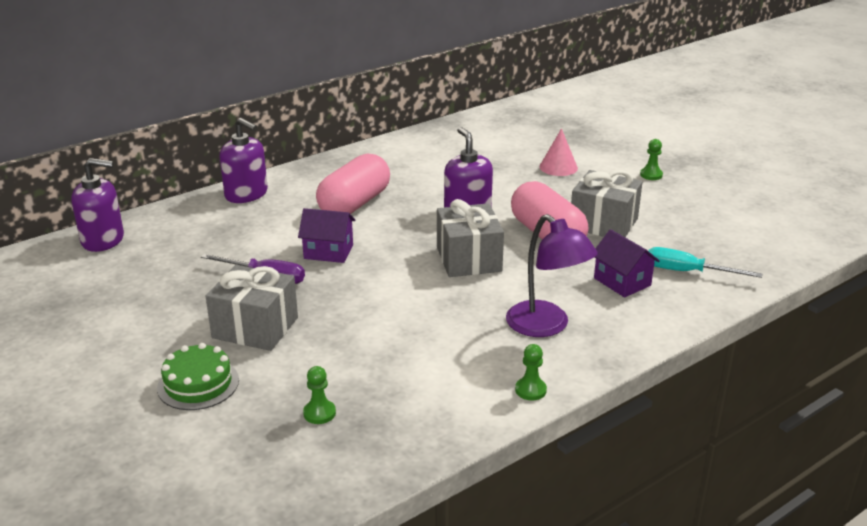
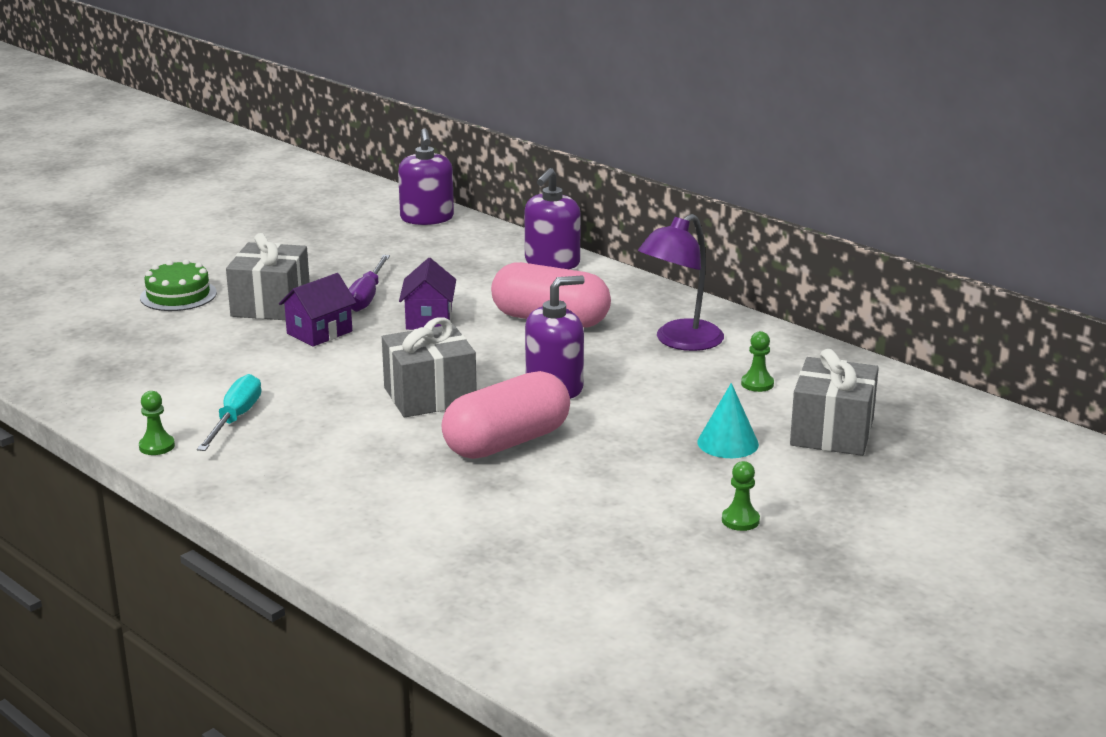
camera: 80 degrees right, 5 degrees down
green pawn [303,366,336,424] -> green pawn moved to [741,331,774,392]
purple lamp [506,214,598,337] -> purple lamp moved to [638,214,724,351]
pink cone [539,128,578,176] -> turquoise cone [697,383,759,458]
grey gift [571,170,643,237] -> grey gift moved to [790,349,879,456]
purple house [594,229,660,297] -> purple house moved to [279,273,356,347]
turquoise screwdriver [648,247,762,278] -> turquoise screwdriver moved to [197,374,261,451]

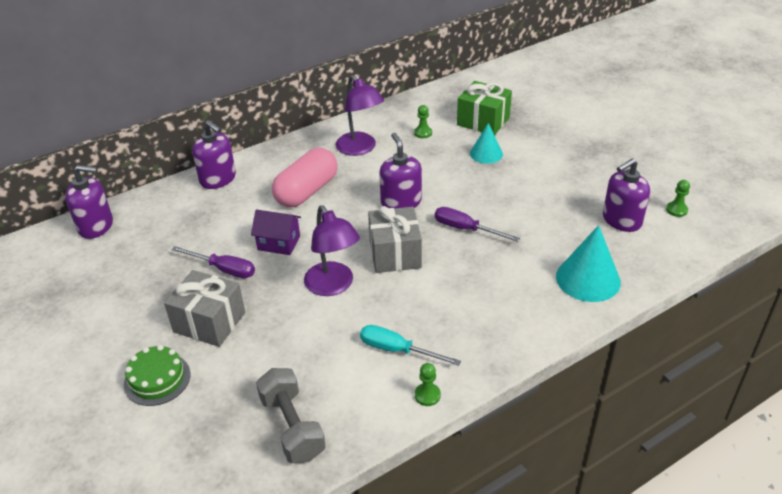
camera: 75 degrees left, 15 degrees up
purple house [279,273,356,347] -> none
pink capsule [441,371,570,459] -> purple screwdriver [435,207,520,242]
green pawn [722,461,760,531] -> green pawn moved to [666,180,690,217]
grey gift [790,349,879,456] -> green gift [457,81,512,135]
none -> grey dumbbell [256,368,326,463]
none -> purple lamp [304,205,360,296]
none -> turquoise cone [556,225,621,302]
none -> purple soap dispenser [603,158,650,232]

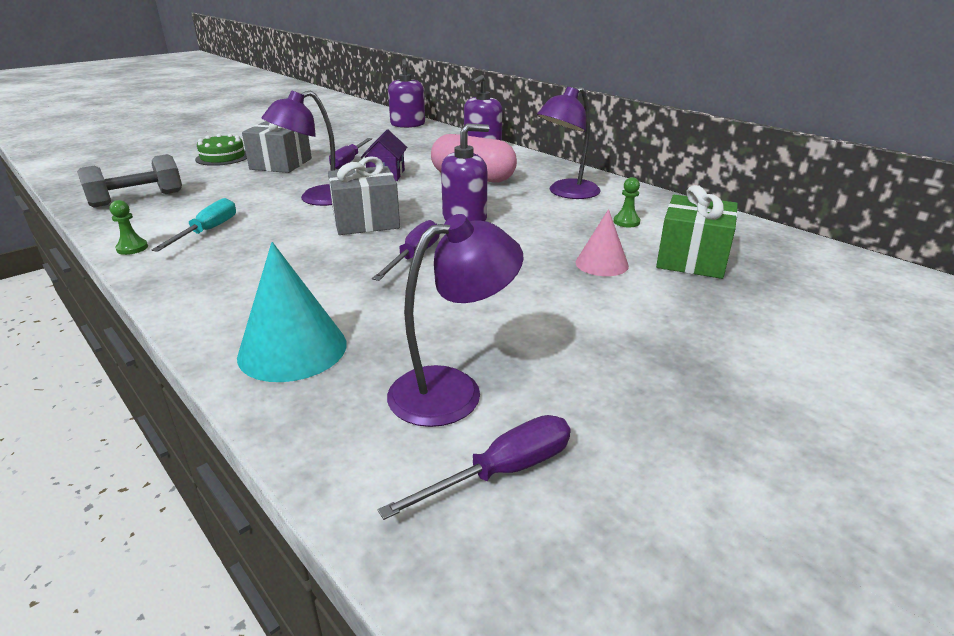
camera: 80 degrees right, 10 degrees down
turquoise cone [470,123,503,164] -> pink cone [576,209,629,276]
purple soap dispenser [603,158,650,232] -> purple lamp [387,214,524,427]
green pawn [666,180,690,217] -> purple screwdriver [378,415,571,520]

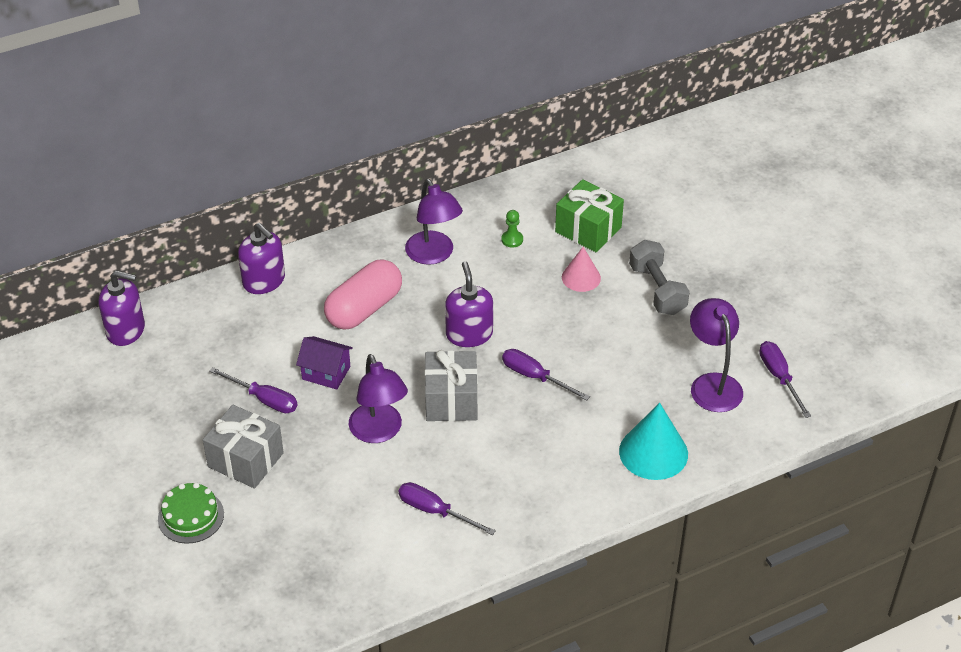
camera: 75 degrees left, 15 degrees up
grey dumbbell [77,154,182,207] -> grey dumbbell moved to [629,240,690,315]
green pawn [110,200,148,255] -> none
turquoise screwdriver [151,198,236,252] -> purple screwdriver [399,482,496,535]

